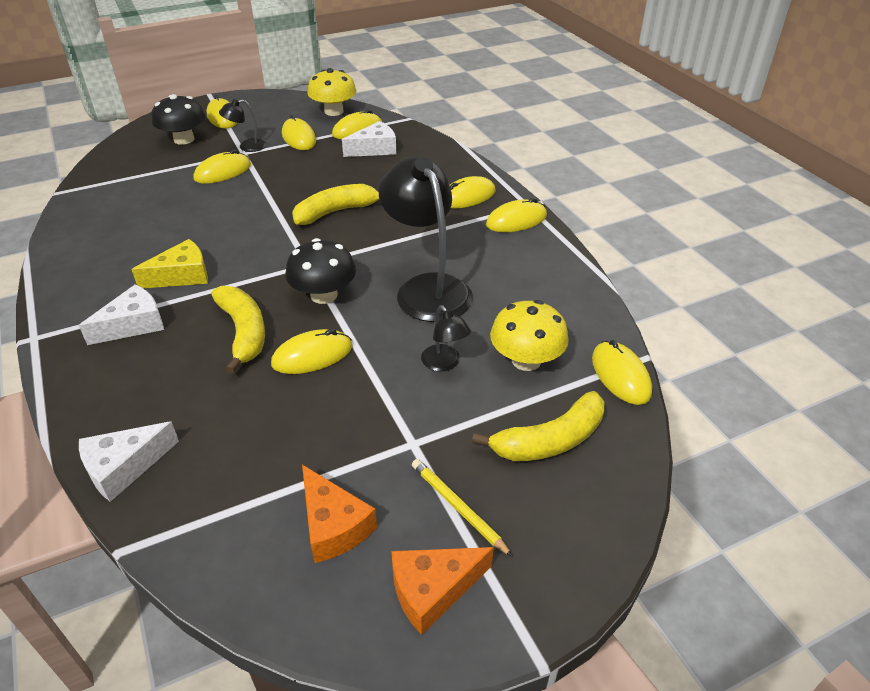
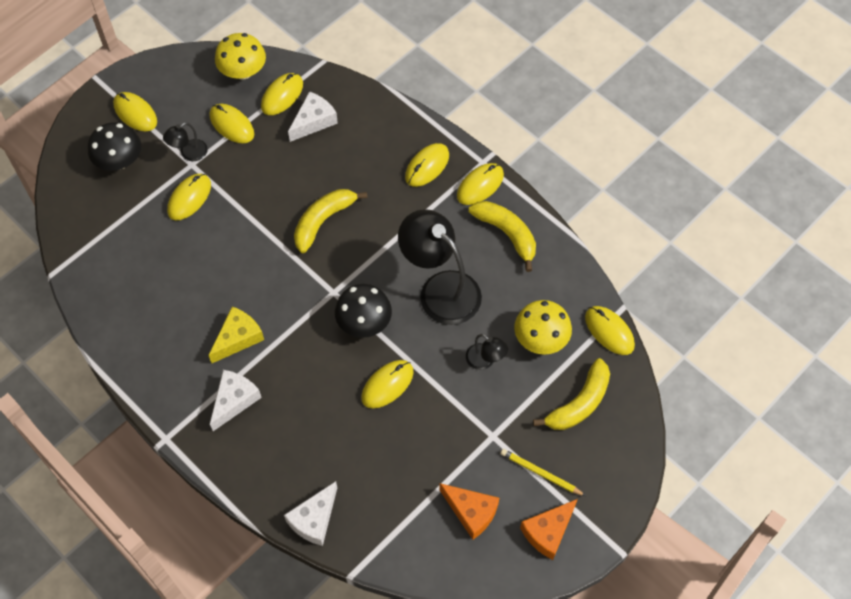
camera: 20 degrees left, 20 degrees up
yellow banana [211,286,265,374] -> yellow banana moved to [469,201,536,272]

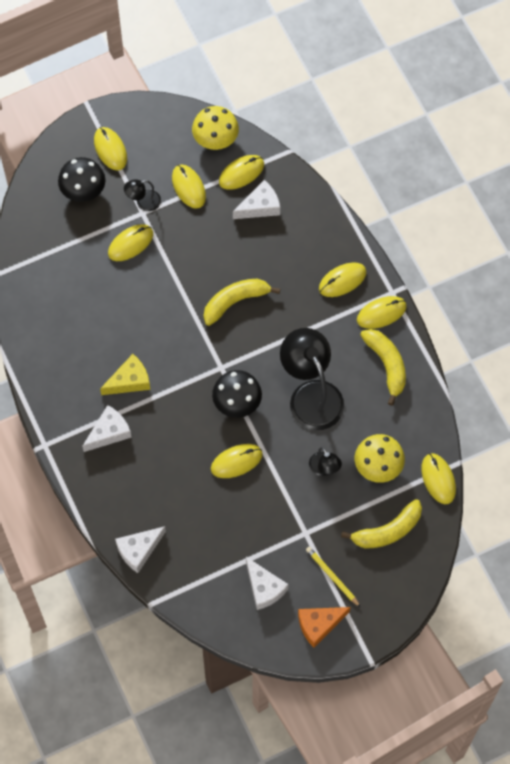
camera: 20 degrees right, 5 degrees up
orange cheese [439,483,499,540] -> white cheese [246,557,289,610]

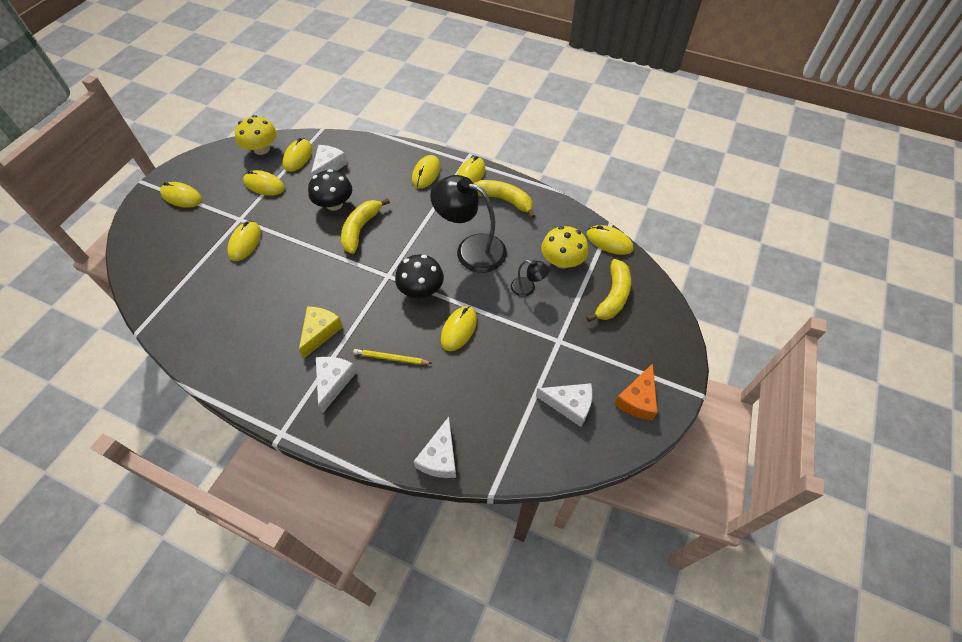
camera: 40 degrees left, 10 degrees down
black mushroom [58,157,105,202] -> black mushroom moved to [308,169,352,211]
black lamp [124,179,161,211] -> none
yellow pencil [306,547,361,608] -> yellow pencil moved to [353,349,432,365]

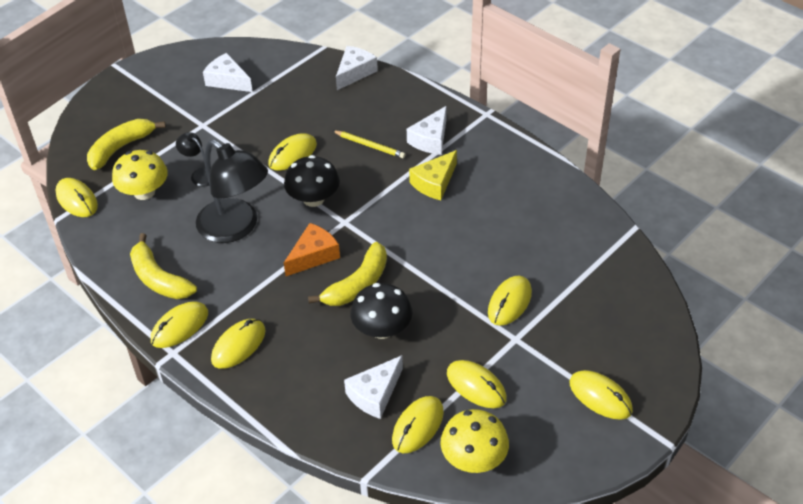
camera: 160 degrees left, 10 degrees down
orange cheese [614,363,658,420] -> orange cheese moved to [284,223,340,276]

